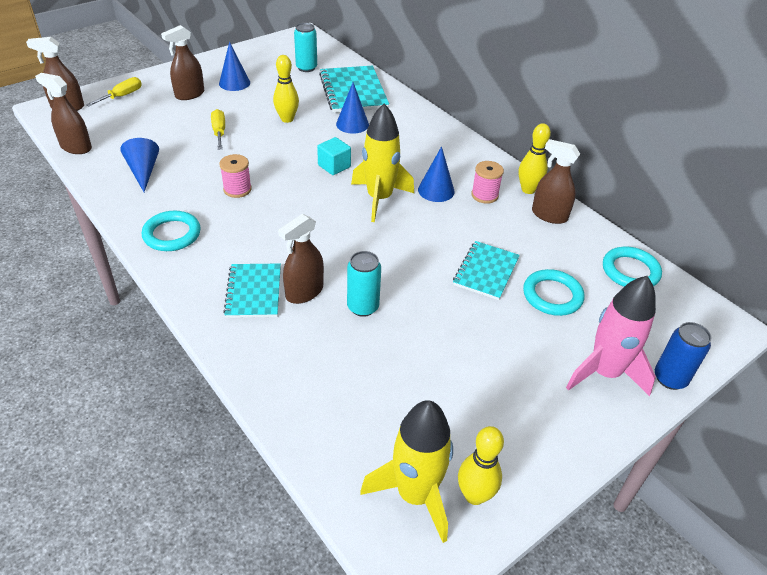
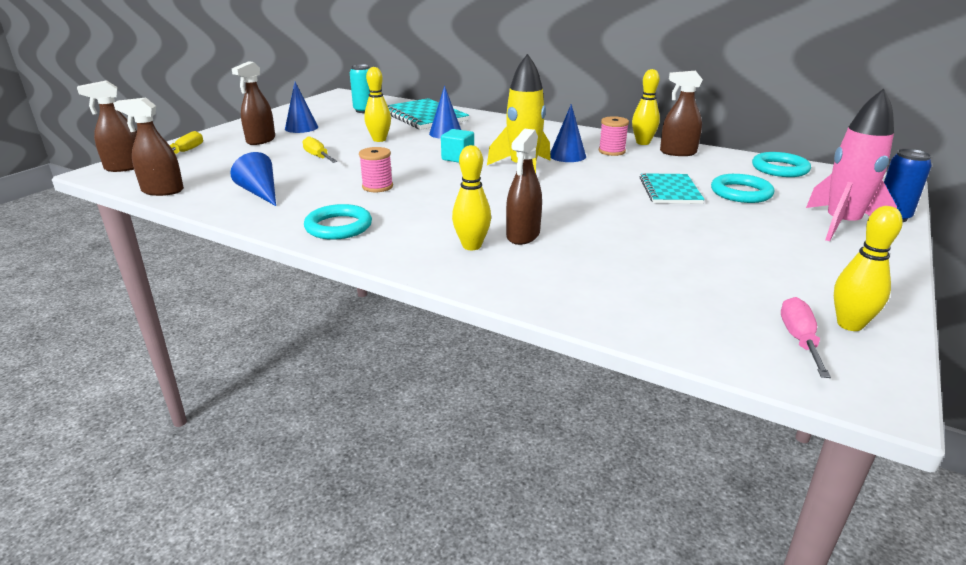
camera: 20 degrees left, 15 degrees down
turquoise notebook [223,263,281,318] -> yellow bowling pin [452,145,491,250]
turquoise can [347,251,381,317] -> none
yellow rocket [360,400,453,543] -> pink screwdriver [781,297,831,378]

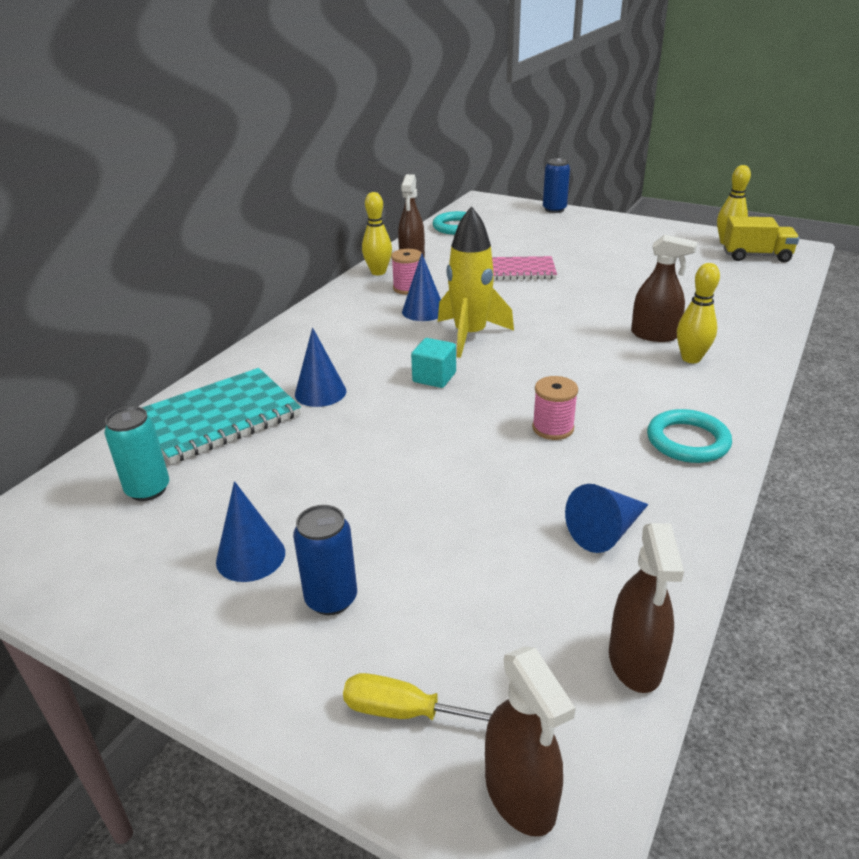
camera: 90 degrees left, 5 degrees up
brown spray bottle [232,61,275,145] -> blue can [293,505,357,615]
yellow screwdriver [303,136,338,163] -> none
yellow bowling pin [364,67,391,142] -> none
turquoise notebook [640,173,705,204] -> pink notebook [492,256,557,280]
turquoise ring [711,174,774,203] -> none
pink screwdriver [781,297,831,378] -> yellow truck [723,216,799,262]
pink rocket [806,89,897,241] -> none

